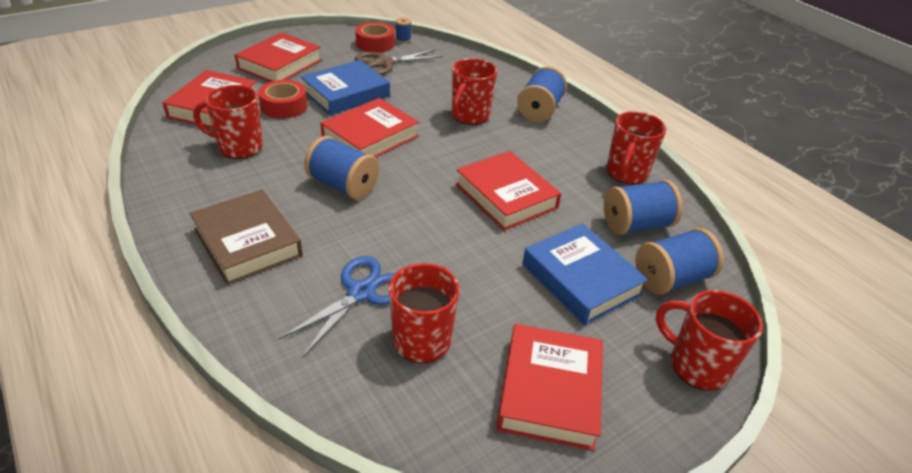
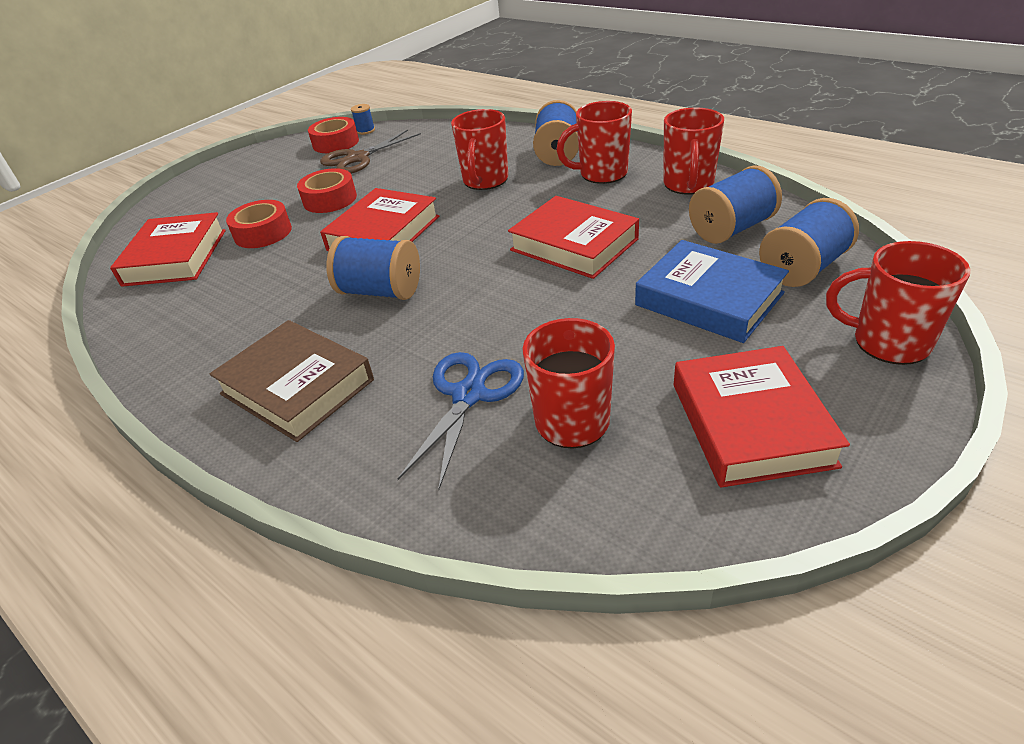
camera: 10 degrees left, 0 degrees up
red mug [193,85,263,159] -> red mug moved to [557,101,632,184]
red book [235,32,322,82] -> none
blue book [301,60,390,115] -> red tape [297,168,357,213]

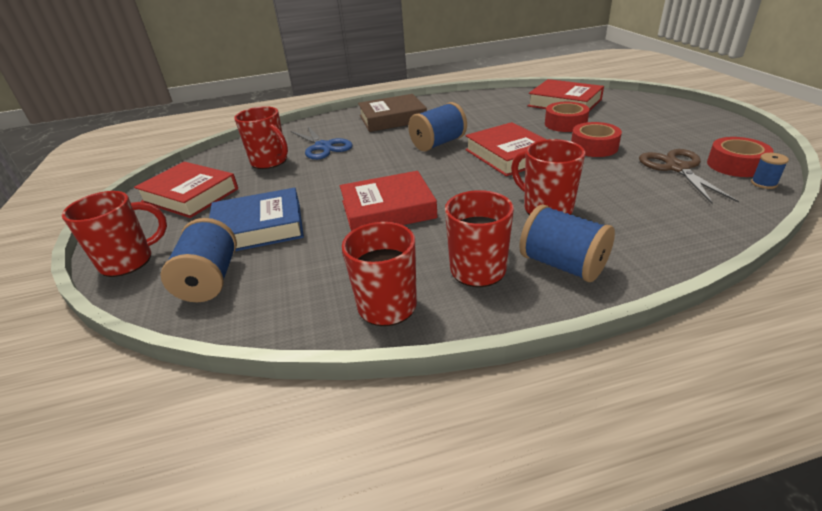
camera: 125 degrees right, 5 degrees down
blue spool [689,165,782,244] -> none

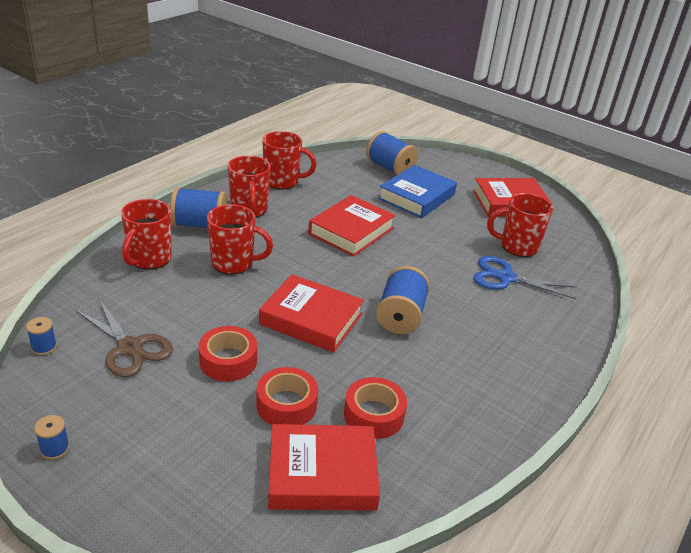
camera: 135 degrees right, 0 degrees up
red mug [61,191,167,277] -> red mug moved to [121,199,172,270]
brown book [358,94,427,132] -> none
red tape [707,137,773,177] -> red tape moved to [344,377,407,439]
none -> blue spool [34,415,70,460]

